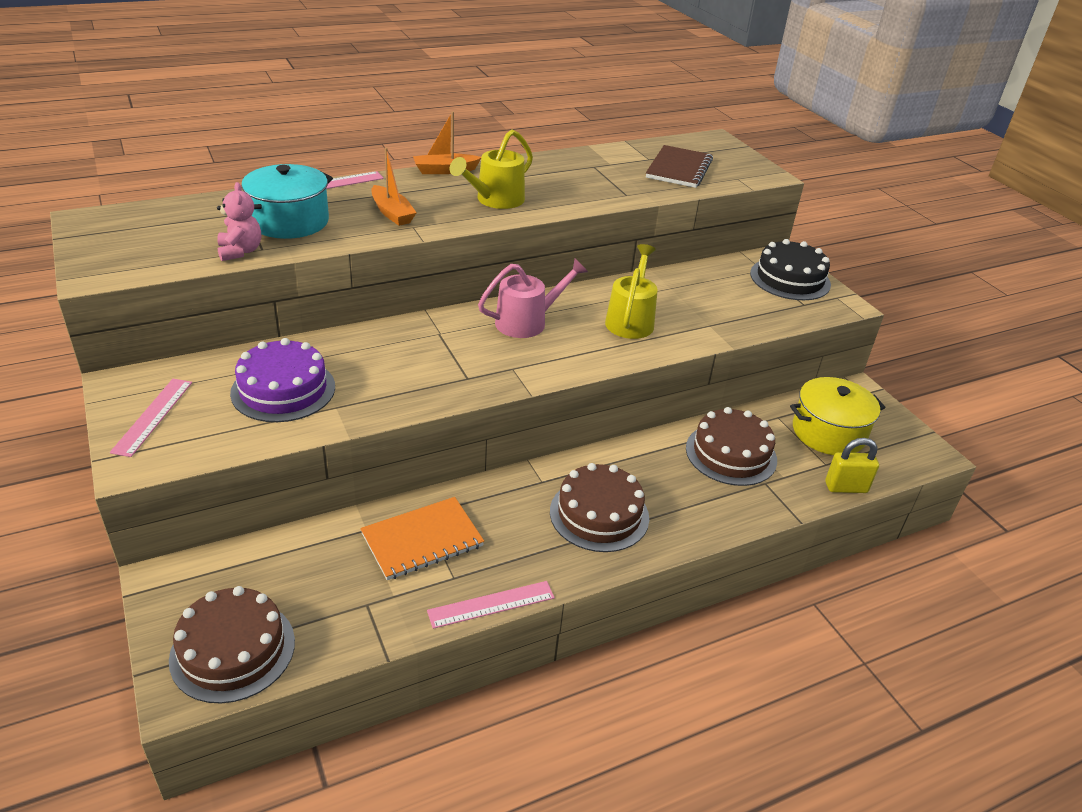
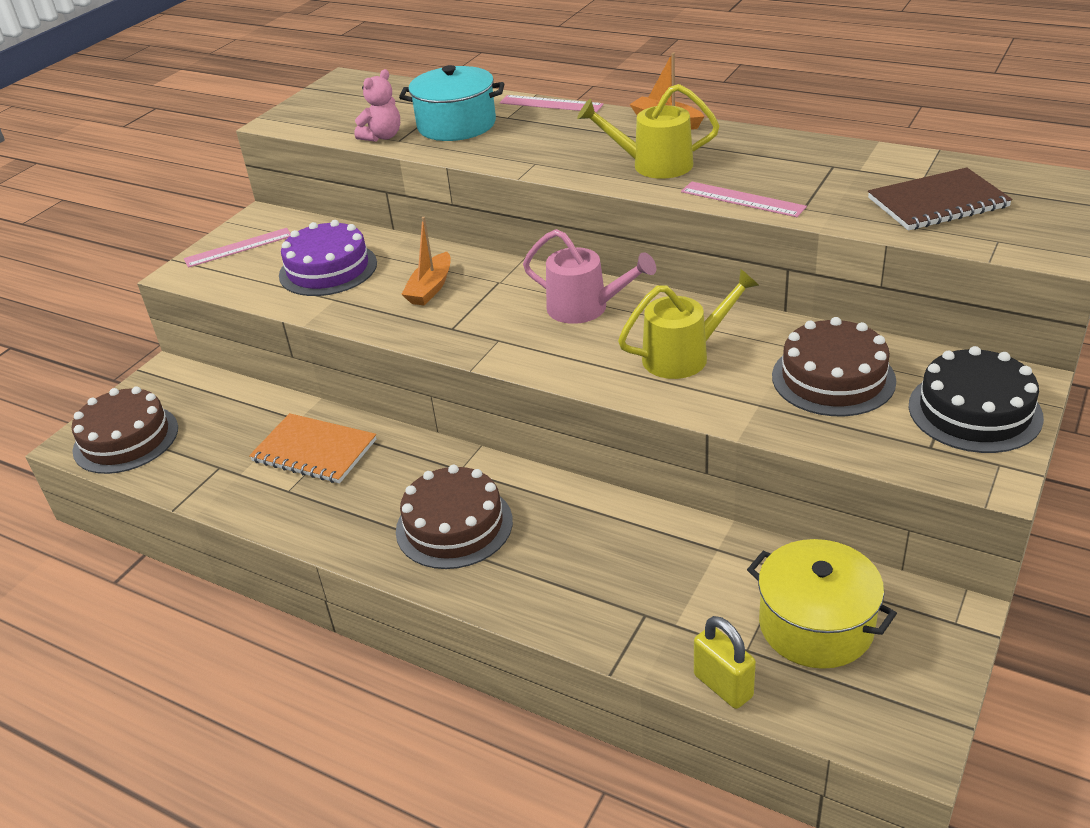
camera: 60 degrees right, 0 degrees up
orange boat [371,147,417,226] -> orange boat moved to [401,217,451,306]
pink ruler [427,581,555,629] -> pink ruler moved to [681,181,807,217]
brown cake [686,407,777,486] -> brown cake moved to [772,317,896,416]

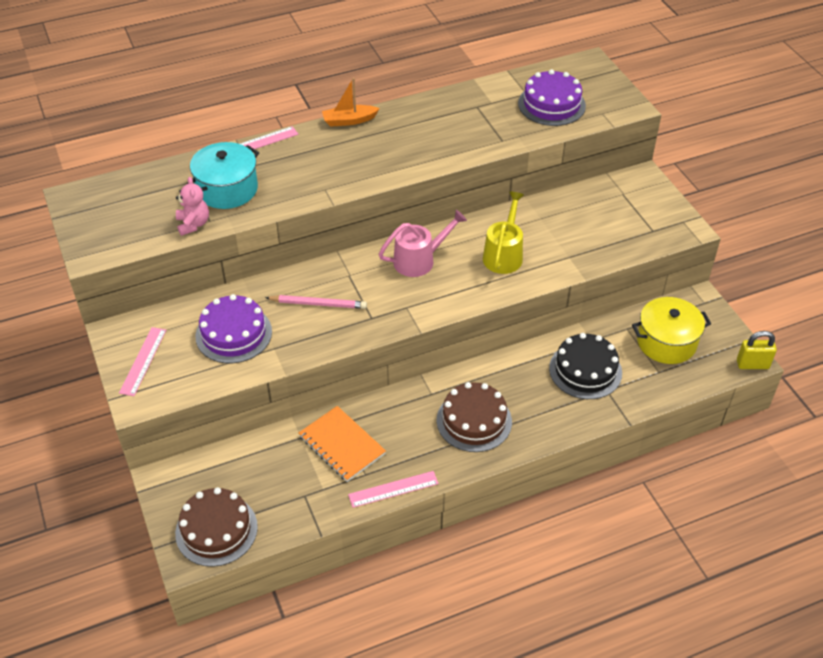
camera: 55 degrees left, 10 degrees up
orange notebook [249,413,376,483] -> orange notebook turned 75 degrees clockwise [299,406,386,482]
orange boat [401,217,451,306] -> pink pencil [265,295,367,309]
yellow watering can [577,84,720,179] -> none
pink ruler [681,181,807,217] -> pink ruler moved to [348,471,439,508]
yellow padlock [694,616,756,709] -> yellow padlock moved to [737,331,777,369]
brown cake [772,317,896,416] -> none
brown notebook [868,167,1012,230] -> purple cake [518,69,586,126]
black cake [909,346,1044,453] -> black cake moved to [549,333,622,399]

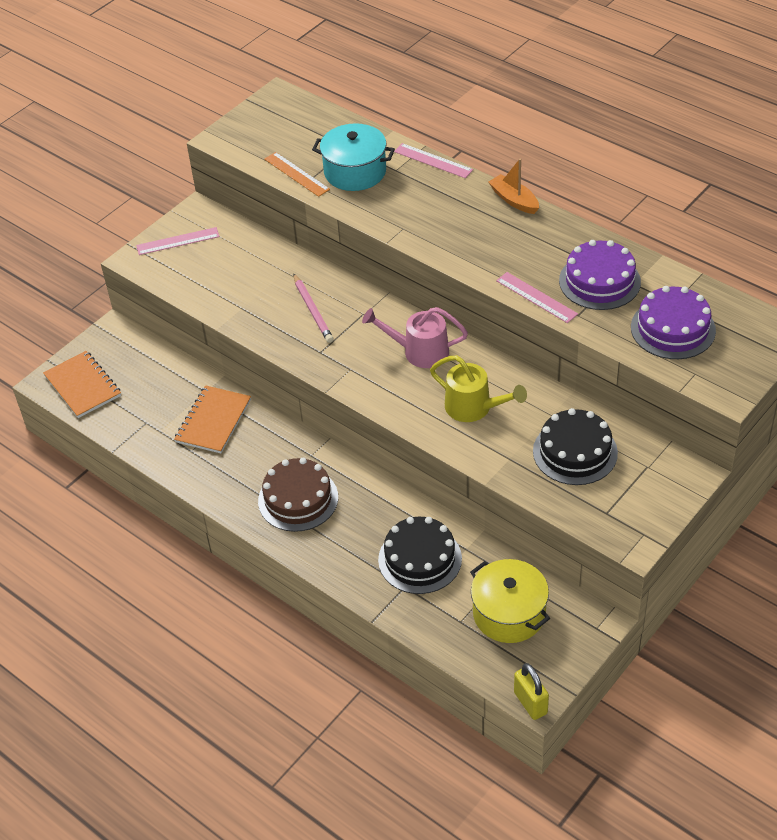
camera: 65 degrees right, 0 degrees up
brown cake [175,487,258,567] -> orange notebook [43,351,121,418]
pink teddy bear [176,177,209,236] -> orange ruler [264,152,330,197]
purple cake [195,294,272,363] -> purple cake moved to [559,240,641,310]
pink ruler [348,471,439,508] -> pink ruler moved to [496,272,578,323]
pink watering can [379,210,467,277] -> pink watering can turned 150 degrees clockwise [362,307,468,368]
yellow watering can [483,192,524,274] -> yellow watering can turned 45 degrees clockwise [430,355,527,422]
none -> black cake [533,408,618,485]

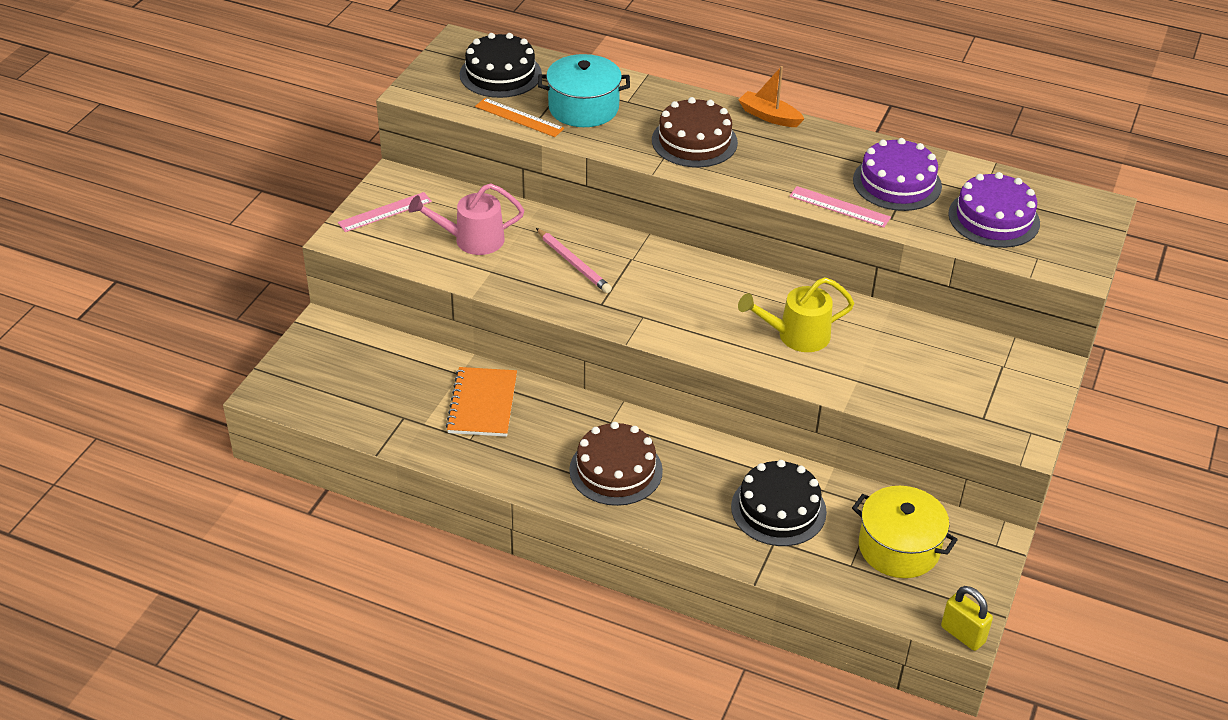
camera: 20 degrees left, 5 degrees down
orange notebook [43,351,121,418] -> none
pink watering can [362,307,468,368] -> pink watering can moved to [408,183,524,255]
pink ruler [394,143,473,178] -> none
yellow watering can [430,355,527,422] -> yellow watering can turned 150 degrees clockwise [738,277,854,352]
black cake [533,408,618,485] -> black cake moved to [460,33,542,98]
none -> brown cake [652,97,738,167]

